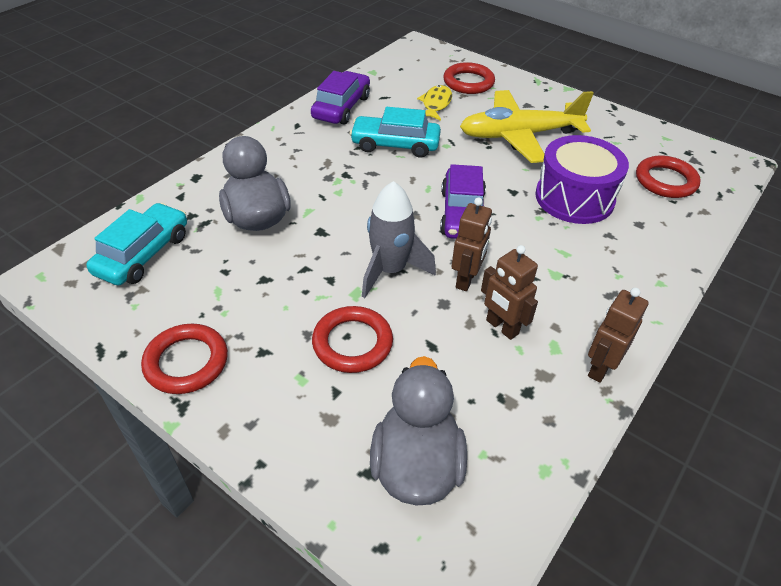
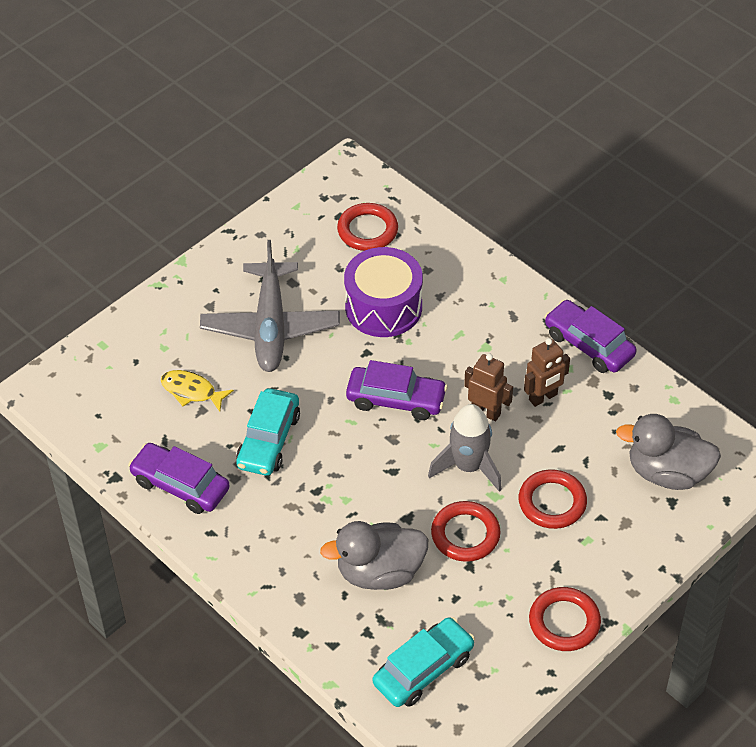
camera: 80 degrees left, 5 degrees up
turquoise car [86,203,187,286] -> turquoise car turned 105 degrees clockwise [373,617,475,707]
red ring [443,62,495,94] -> red ring moved to [431,501,501,562]
yellow plane [460,90,594,163] -> grey plane [200,240,340,372]
brown robot [588,288,649,383] -> purple car [545,300,636,373]

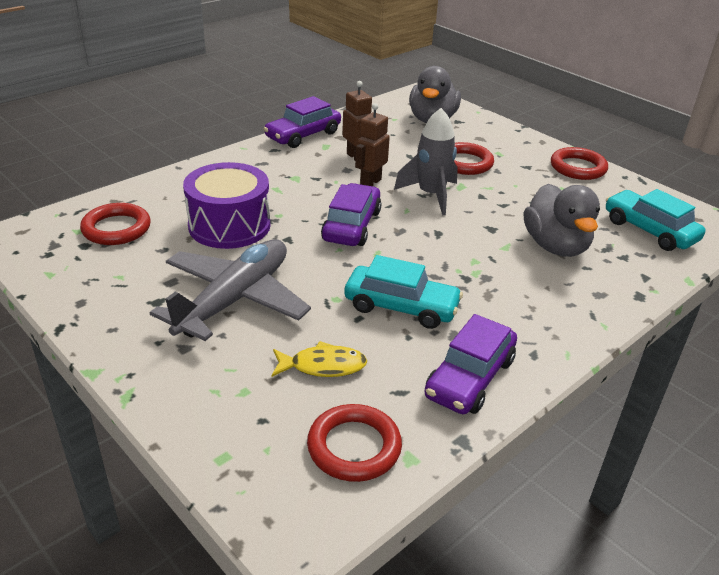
camera: 90 degrees left, 15 degrees down
yellow fish [161,370,234,412] -> yellow fish turned 120 degrees counterclockwise [272,341,367,377]
grey plane [200,240,340,372] -> grey plane turned 60 degrees counterclockwise [150,239,311,341]
red ring [431,501,501,562] -> red ring moved to [307,404,402,482]

